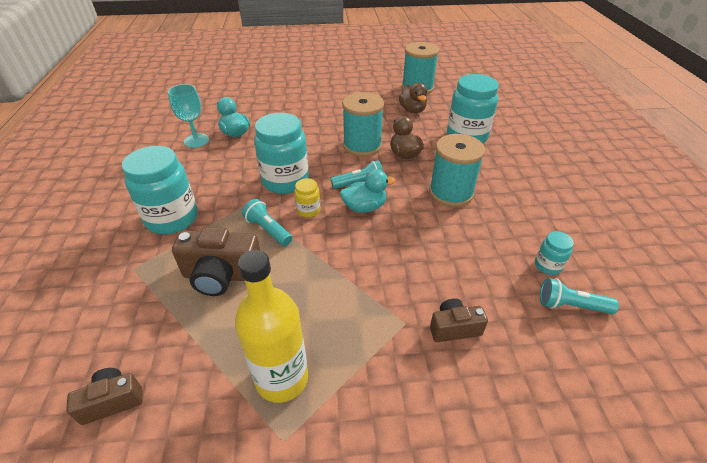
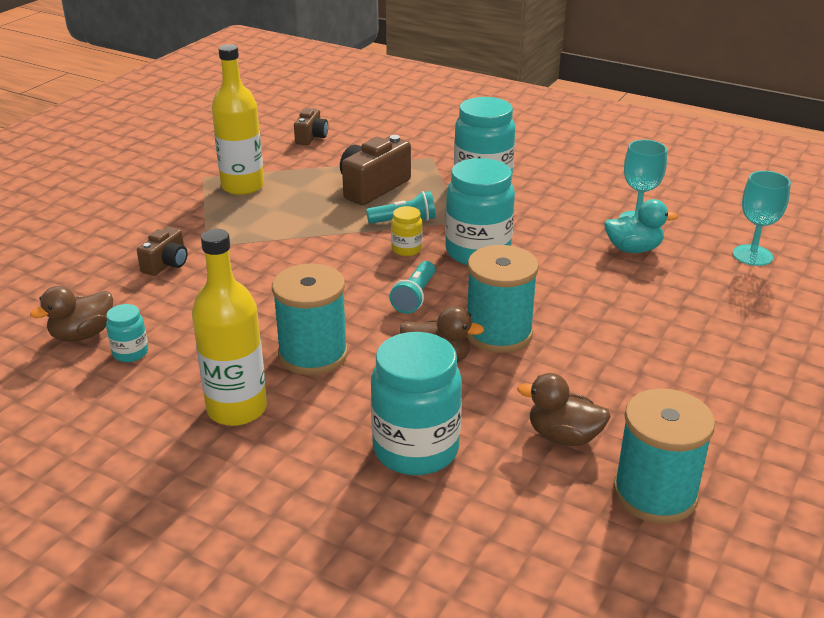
camera: 125 degrees right, 10 degrees down
turquoise duck [340,169,396,213] -> none
turquoise flashlight [540,278,619,314] -> brown duck [30,286,113,342]
none -> yellow bottle [192,229,267,426]
none -> turquoise goblet [733,171,791,266]

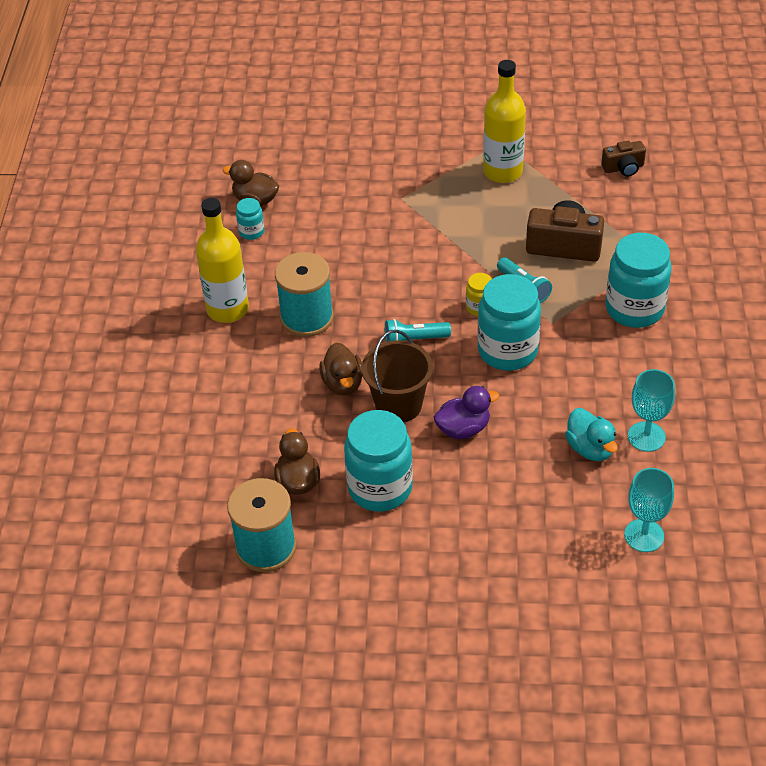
camera: 65 degrees right, 15 degrees up
brown camera [137,227,188,276] -> none
turquoise jar [371,332,462,475] -> turquoise jar moved to [344,410,413,512]
turquoise spool [467,245,539,353] -> brown bucket [362,330,433,422]
none -> purple duck [434,386,499,439]

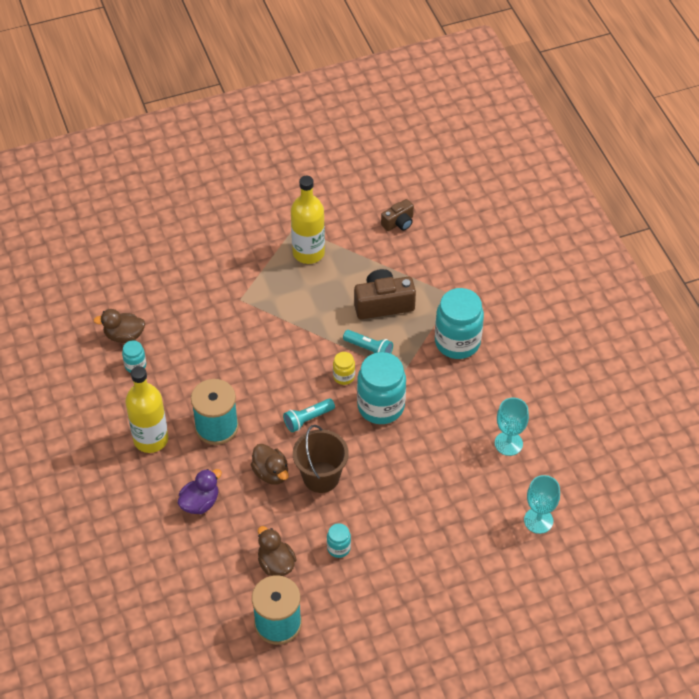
camera: 25 degrees left, 5 degrees up
turquoise jar [344,410,413,512] -> turquoise jar [327,523,351,558], size x0.47
purple duck [434,386,499,439] -> purple duck moved to [178,469,222,514]
turquoise duck [565,408,618,461] -> none

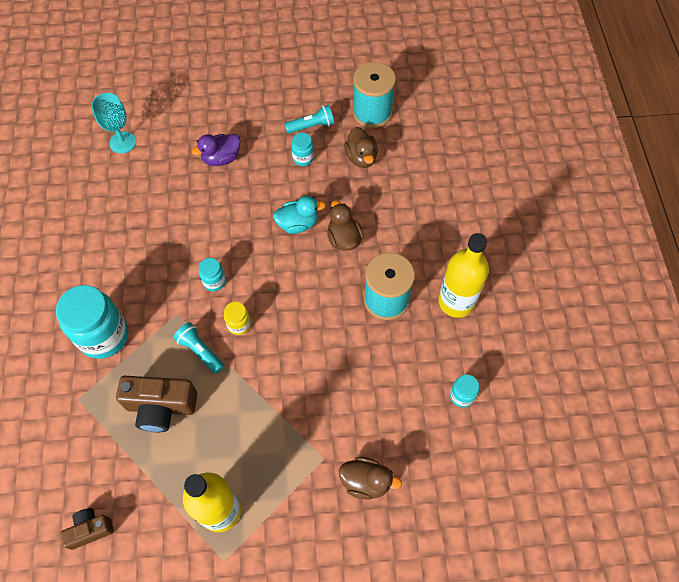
camera: 165 degrees left, 10 degrees up
brown duck [94,309,145,343] -> brown duck moved to [339,457,402,499]
purple duck [178,469,222,514] -> purple duck moved to [192,134,241,166]
turquoise flashlight [283,398,335,433] -> turquoise flashlight moved to [285,105,334,134]
brown bucket [293,425,349,493] -> turquoise duck [273,196,326,234]
turquoise jar [357,352,406,424] -> turquoise jar [199,258,226,291], size x0.47
turquoise goblet [495,398,529,456] -> none

